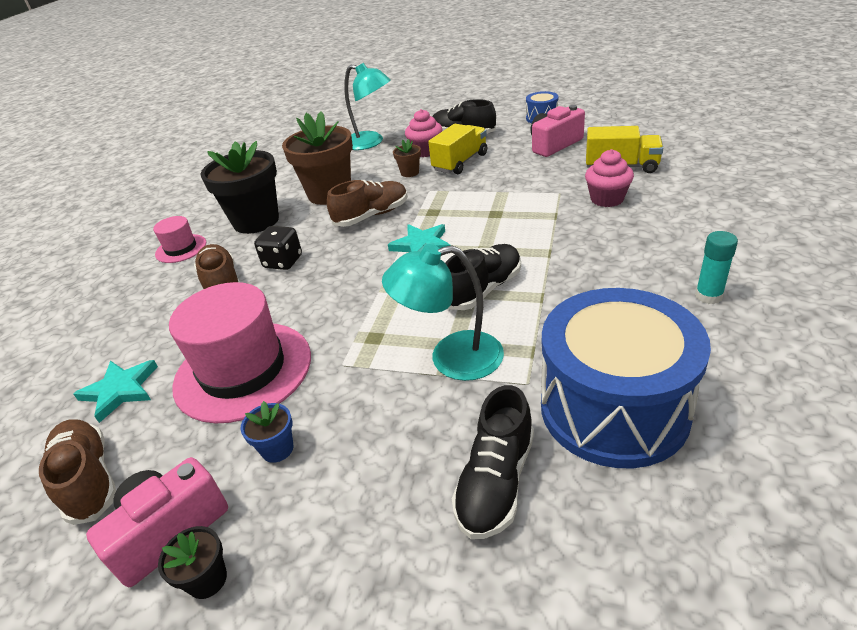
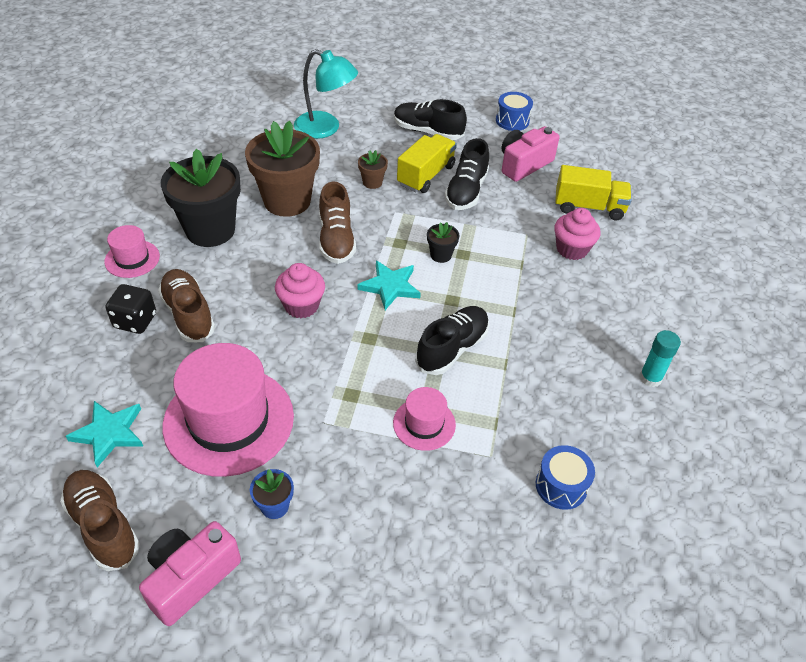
camera: 10 degrees left, 10 degrees up
black flower pot [158,526,227,599] -> black flower pot moved to [427,222,460,263]
black dice [254,226,302,270] -> black dice moved to [106,284,156,334]
brown shoe [327,180,408,227] -> brown shoe turned 120 degrees clockwise [319,181,356,264]
turquoise lamp [382,244,504,381] -> pink hat [393,387,456,451]
pink cupcake [405,109,443,157] -> pink cupcake moved to [275,263,325,318]
black shoe [452,385,534,539] -> black shoe moved to [445,138,489,210]
blue drum [541,288,711,468] -> blue drum [536,445,595,510], size x0.43

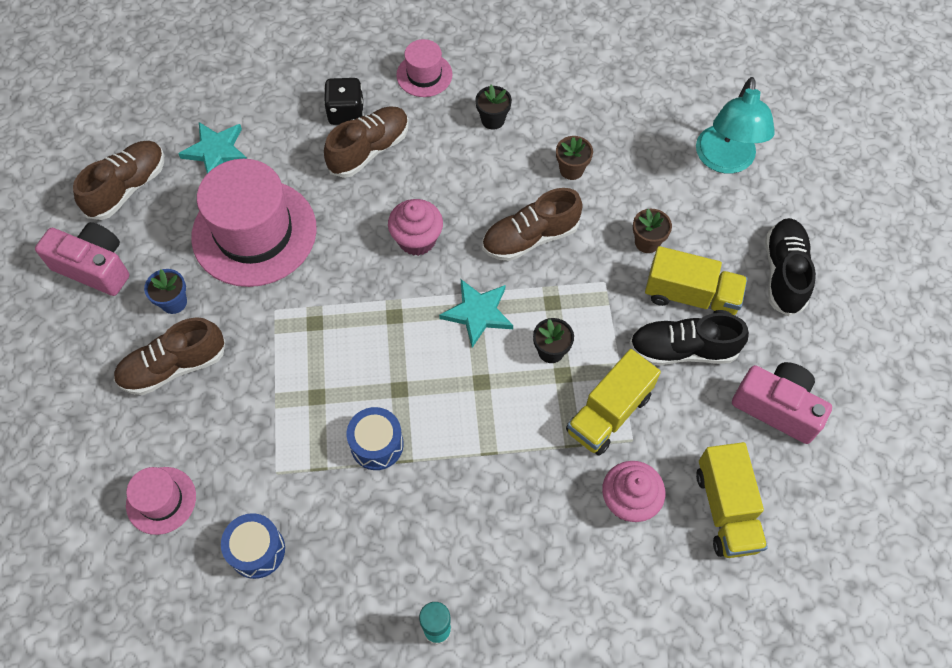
camera: 75 degrees right, 15 degrees up
black flower pot [161,149,241,247] -> black flower pot [475,85,512,130], size x0.43
brown flower pot [245,121,320,217] -> brown flower pot [556,136,593,180], size x0.43
pink hat [393,387,456,451] -> pink hat moved to [126,467,196,535]
black shoe [415,306,489,375] -> none
blue drum [496,92,533,131] -> blue drum moved to [346,407,404,470]
none -> brown shoe [114,317,225,395]
none -> yellow truck [566,349,661,456]

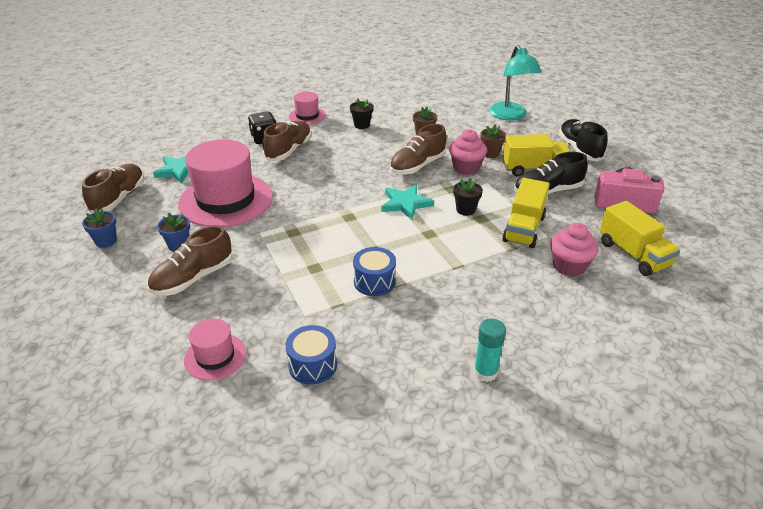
camera: 20 degrees left, 25 degrees down
pink camera [35,222,129,296] -> blue flower pot [82,208,117,248]
pink cupcake [388,199,443,256] -> pink cupcake moved to [449,129,487,175]

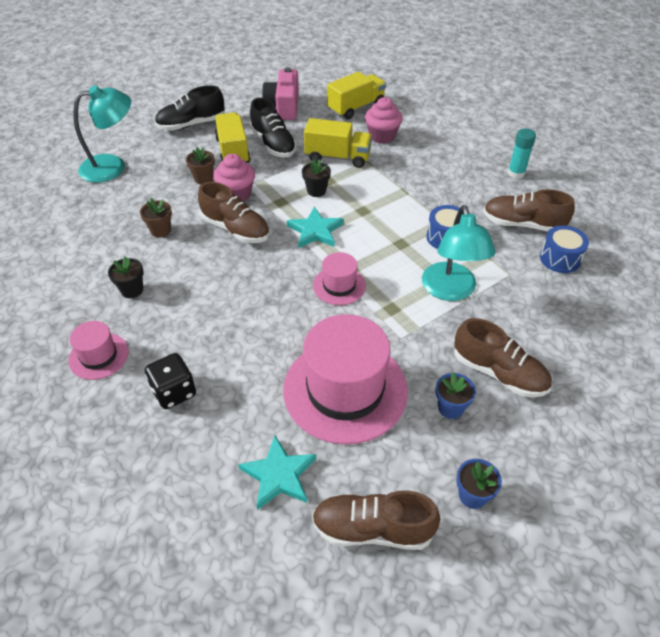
camera: 100 degrees left, 10 degrees up
pink hat [184,319,246,381] -> pink hat moved to [313,252,366,305]
brown shoe [263,121,311,161] -> brown shoe moved to [483,189,575,232]
none -> turquoise lamp [422,205,495,301]

